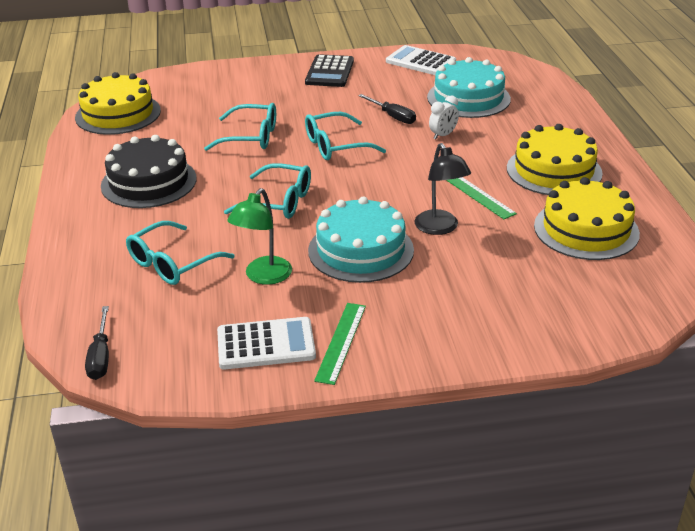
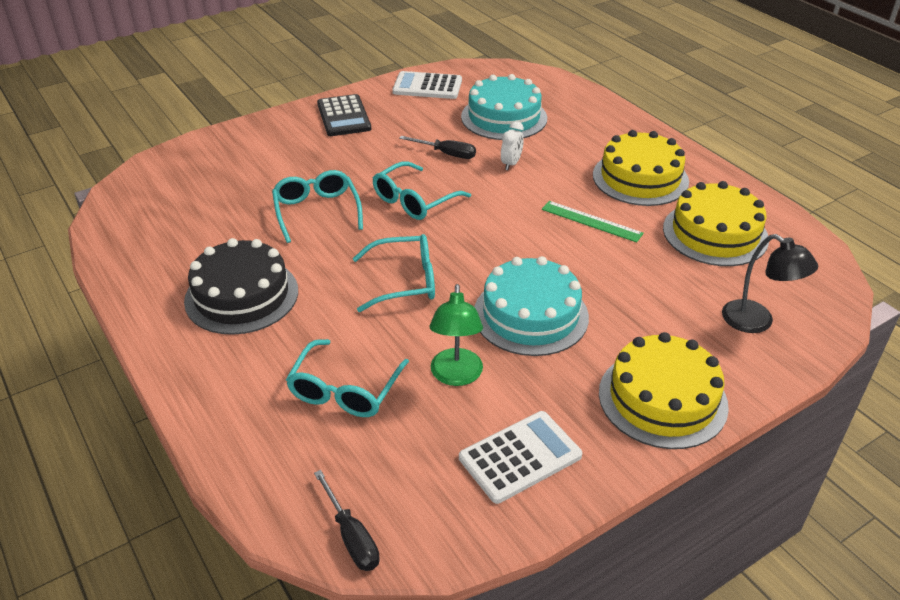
camera: 25 degrees left, 5 degrees up
yellow cake [75,72,161,135] -> yellow cake moved to [599,332,729,449]
turquoise glasses [204,103,276,151] -> turquoise glasses turned 90 degrees counterclockwise [272,170,363,243]
green ruler [314,303,366,385] -> none
black lamp [415,143,471,235] -> black lamp moved to [722,234,818,333]

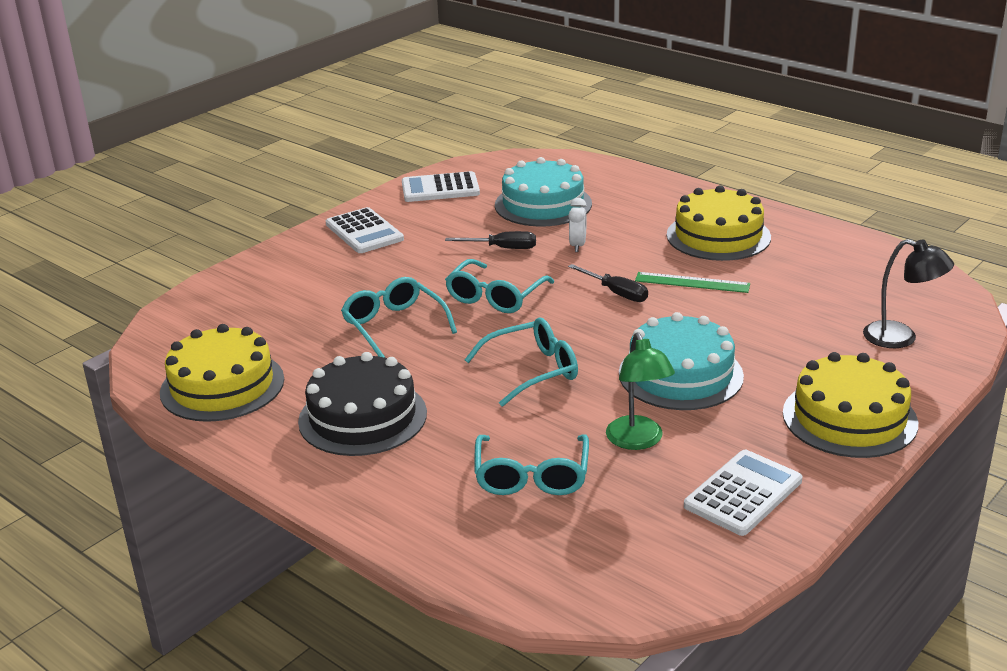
camera: 15 degrees left, 10 degrees down
black screwdriver [314,470,380,571] -> black screwdriver moved to [568,264,648,302]
black calculator [317,94,371,136] -> white calculator [326,207,404,253]
yellow cake [663,181,769,266] -> yellow cake moved to [160,324,284,422]

